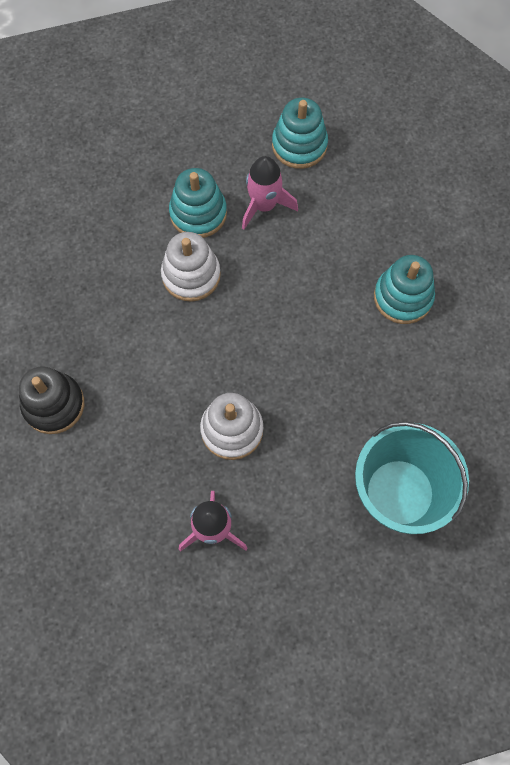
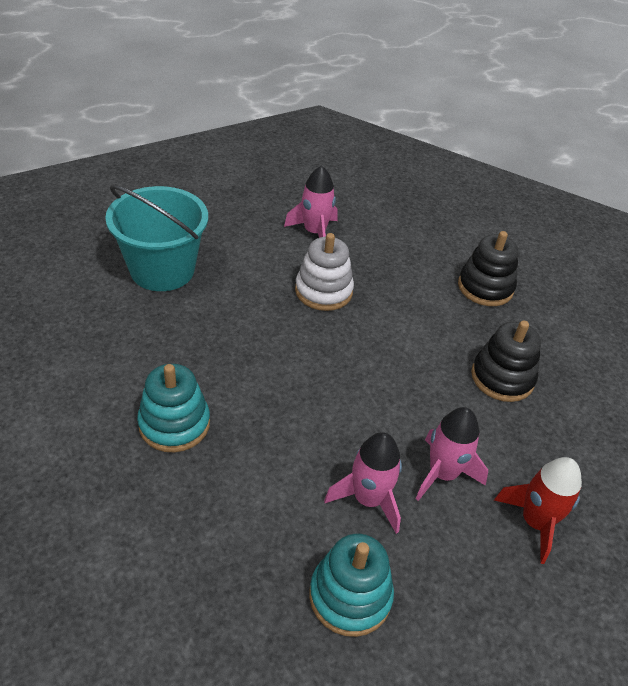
camera: 160 degrees right, 25 degrees down
white stacking toy [161,232,221,302] -> none
turquoise stacking toy [169,168,227,238] -> pink rocket [416,407,488,501]
none -> black stacking toy [471,320,541,402]
none -> red rocket [494,457,582,564]

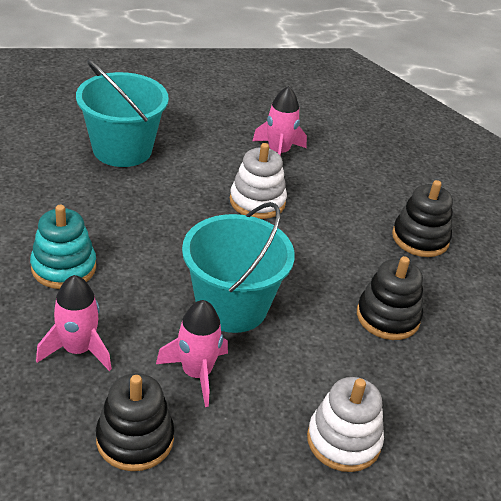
camera: 20 degrees right, 5 degrees down
turquoise stacking toy [309,534,394,637] -> black stacking toy [96,373,174,471]
pink rocket [416,407,488,501] -> pink rocket moved to [36,275,112,371]
red rocket [494,457,582,564] -> white stacking toy [307,377,384,472]
none -> turquoise bucket [182,202,295,333]

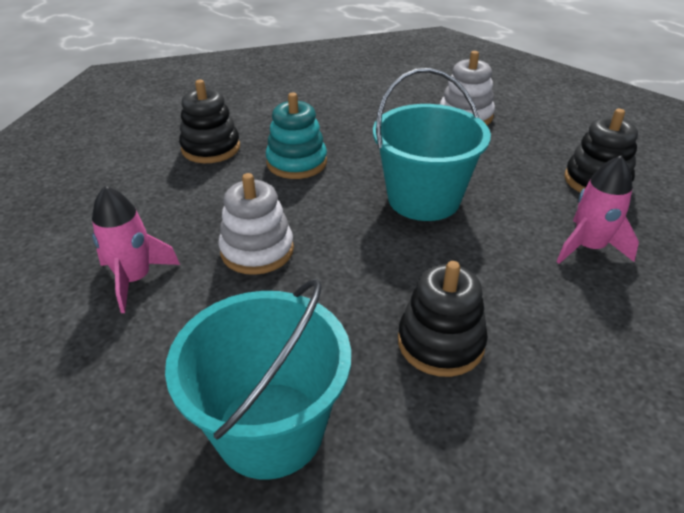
camera: 120 degrees left, 0 degrees up
turquoise stacking toy [30,205,96,289] -> turquoise stacking toy moved to [266,92,327,179]
pink rocket [156,300,228,407] -> none
black stacking toy [357,256,423,340] -> black stacking toy moved to [398,261,488,377]

